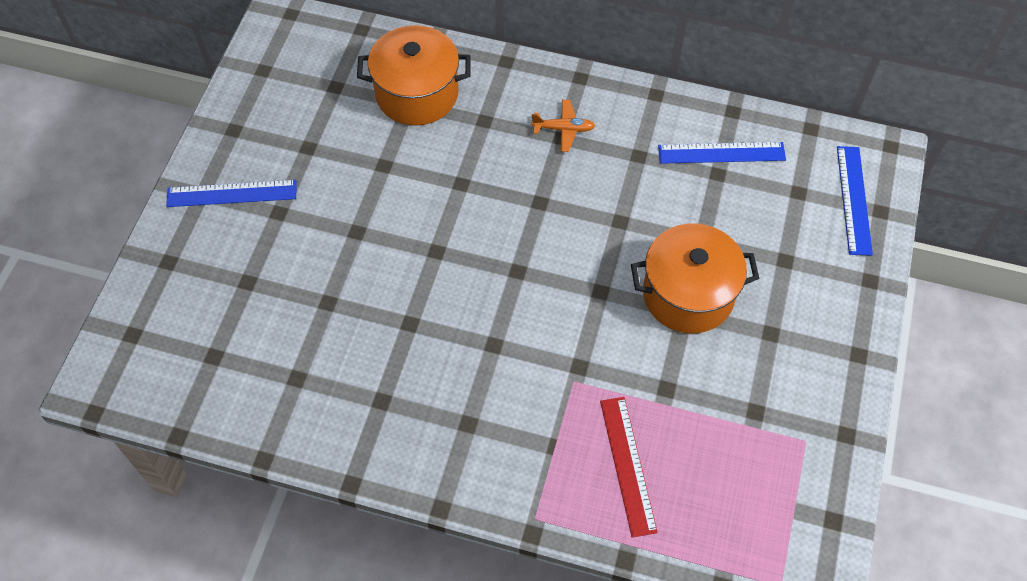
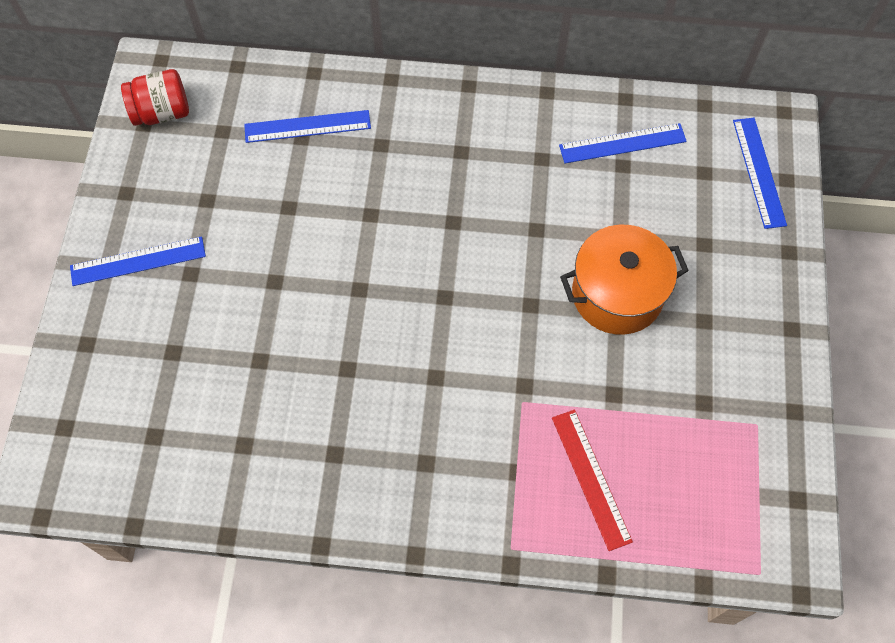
camera: 10 degrees left, 5 degrees up
orange pot [357,25,471,126] -> blue ruler [244,110,371,143]
orange plane [531,100,595,152] -> none
none -> red jar [121,69,189,126]

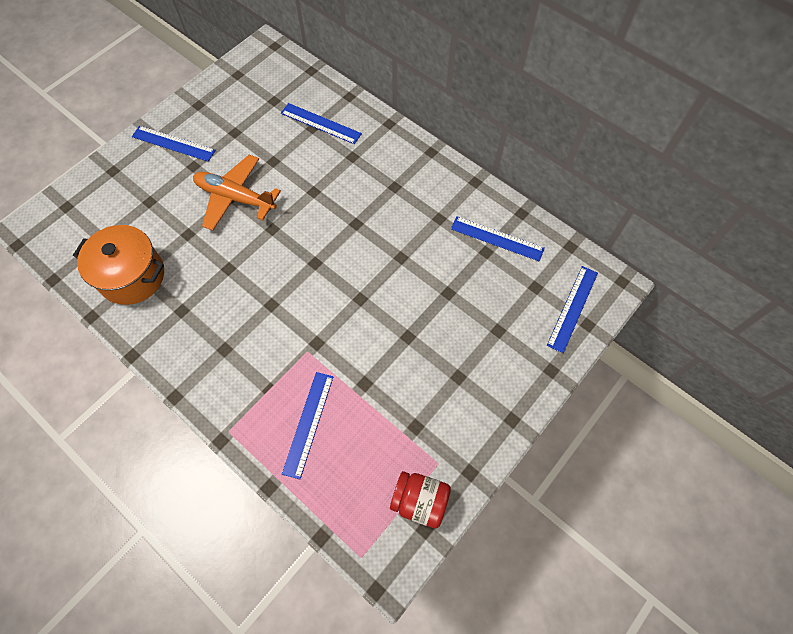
camera: 35 degrees right, 0 degrees up
red jar [121,69,189,126] -> red jar moved to [390,471,451,528]
red ruler [552,409,633,551] -> blue ruler [282,372,333,479]
orange pot [560,225,689,335] -> orange pot moved to [73,225,164,305]
none -> orange plane [193,155,281,231]

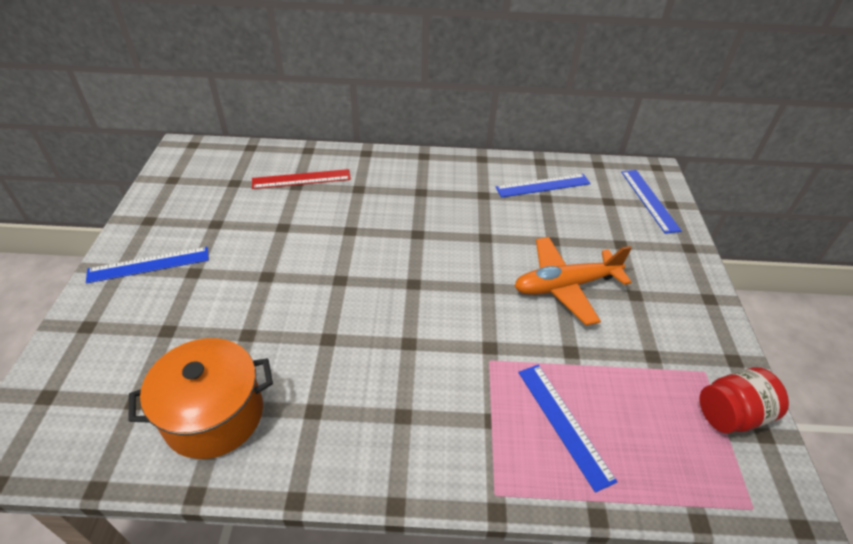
camera: 40 degrees left, 20 degrees down
orange plane [193,155,281,231] -> orange plane moved to [514,237,631,325]
blue ruler [281,103,362,144] -> red ruler [252,169,351,189]

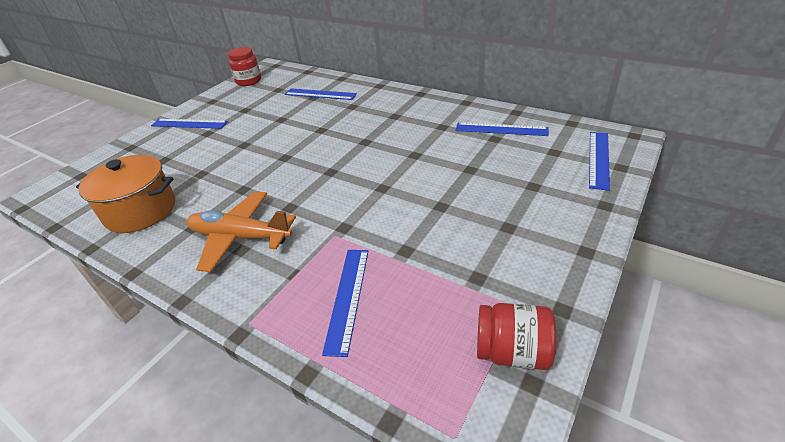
camera: 35 degrees right, 5 degrees down
red ruler [252,169,351,189] -> blue ruler [285,88,357,100]
orange plane [514,237,631,325] -> orange plane moved to [187,191,296,272]
none -> red jar [228,47,261,86]

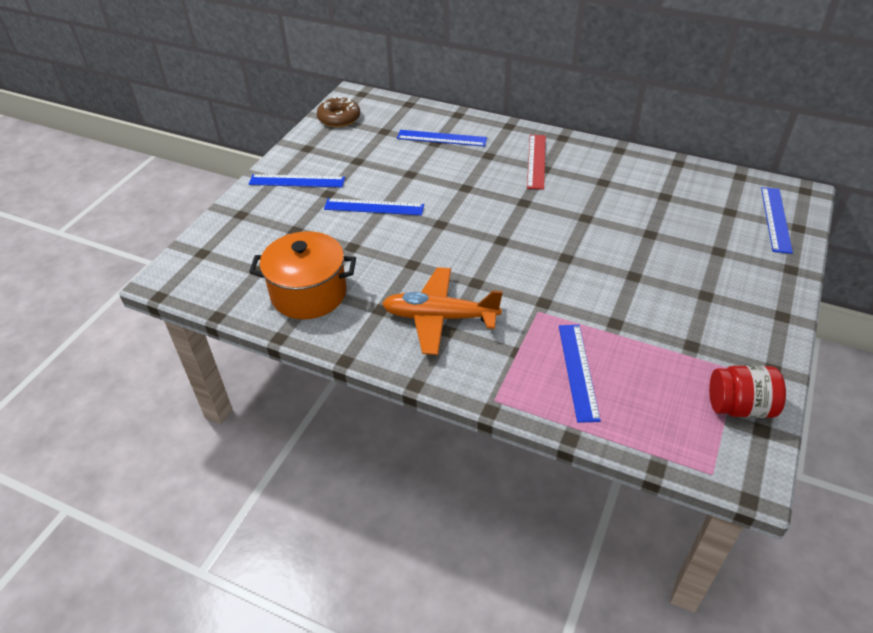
camera: 10 degrees left, 5 degrees up
red jar [228,47,261,86] -> brown donut [317,97,360,127]
blue ruler [455,122,549,136] -> blue ruler moved to [324,198,424,216]
none -> red ruler [527,135,546,190]

